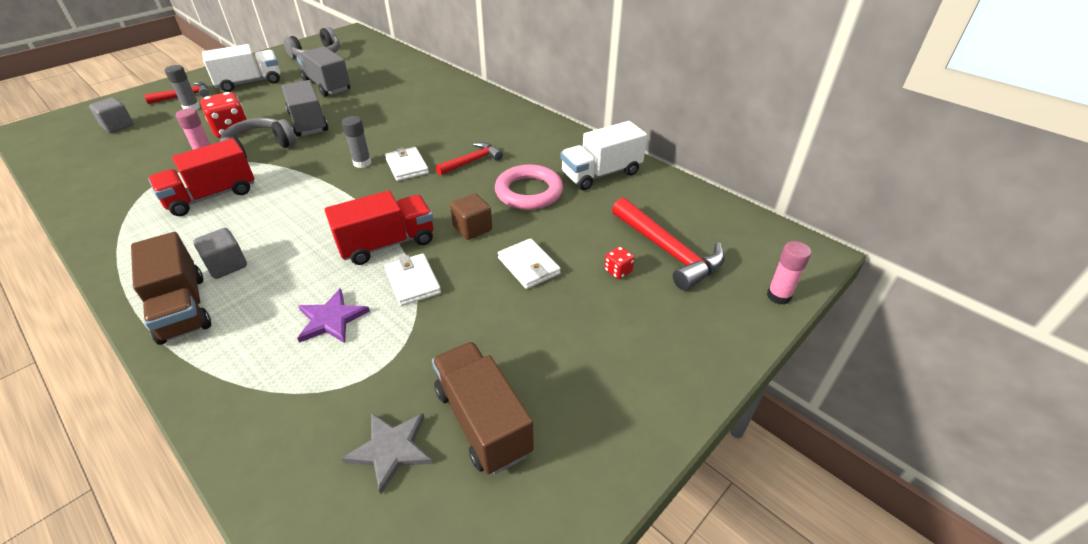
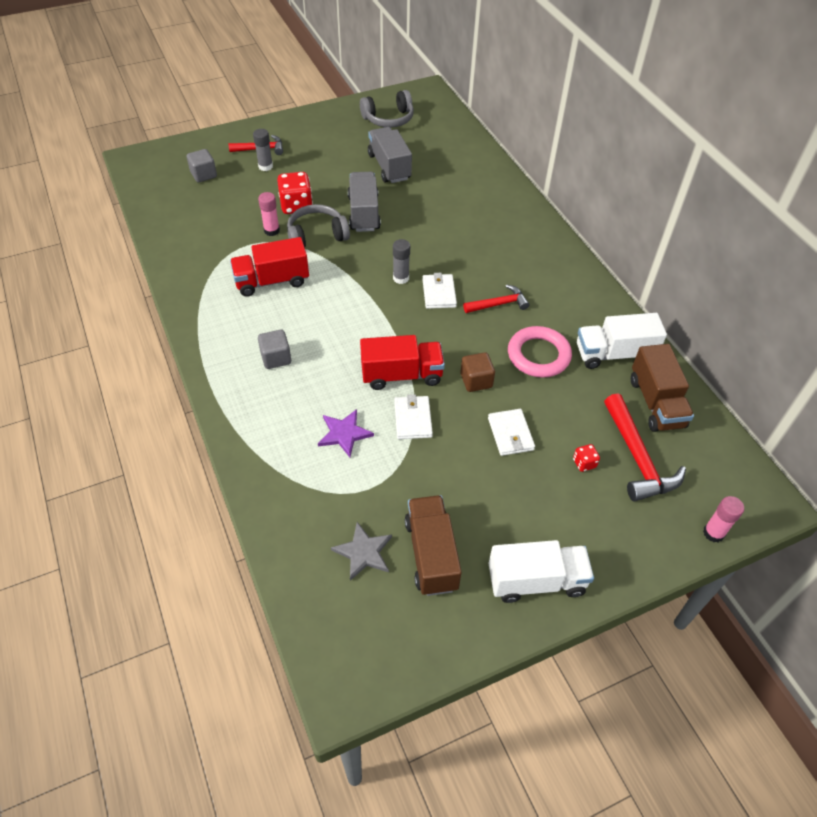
camera: 20 degrees right, 10 degrees up
brown truck [131,232,211,345] -> brown truck moved to [631,344,694,432]
white truck [202,44,280,92] -> white truck moved to [489,540,594,603]

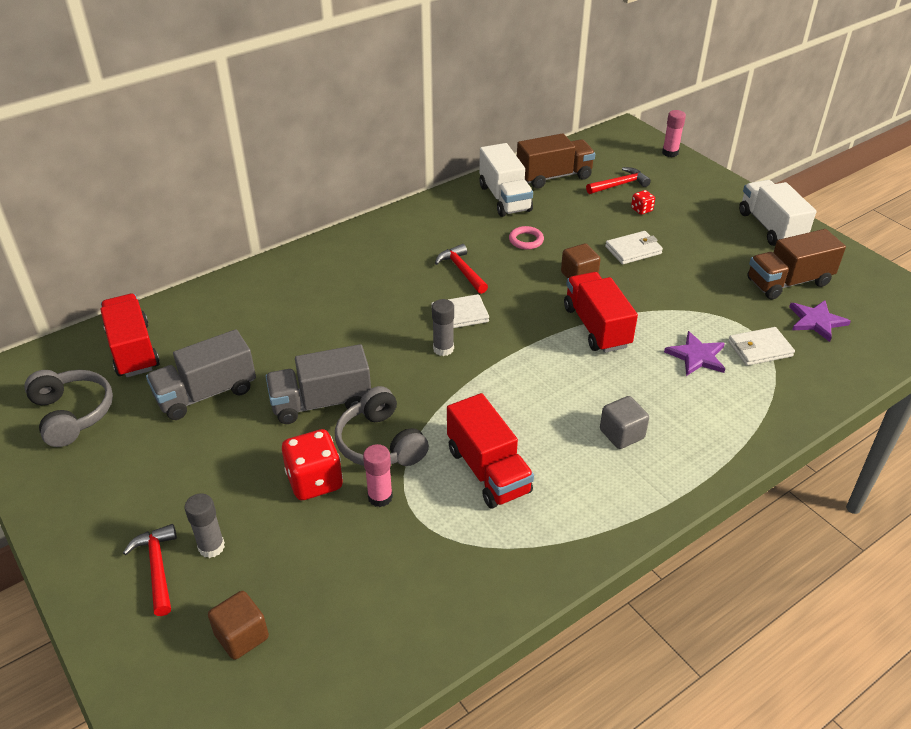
camera: 100 degrees left, 10 degrees down
grey cube [187,149,217,182] -> brown cube [208,591,269,660]
grey star [331,522,392,581] -> purple star [789,300,851,342]
white wallet [394,394,433,439] -> white wallet moved to [728,327,795,366]
pink ring [508,326,572,378] -> pink ring [509,226,544,250], size x0.53
red hammer [604,393,686,502] -> red hammer [586,167,651,194], size x0.62
none -> red truck [100,294,160,377]

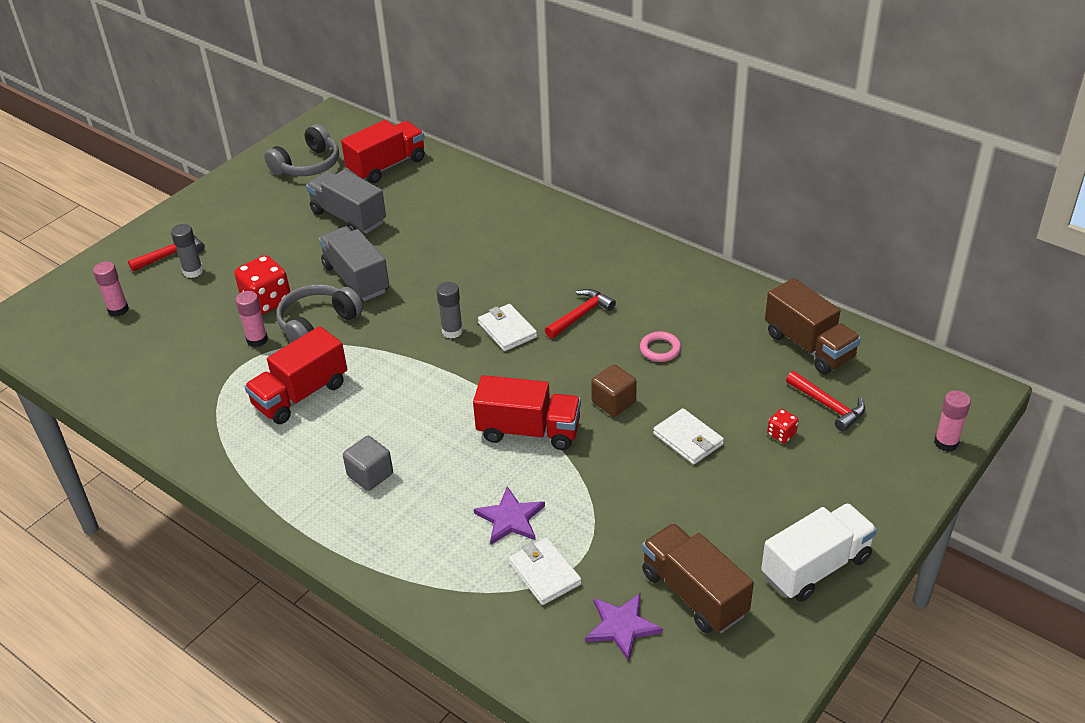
camera: 75 degrees right, 0 degrees up
brown cube [208,591,269,660] -> pink glue stick [93,262,129,317]
white truck [479,143,533,217] -> none
red truck [564,272,638,353] -> red truck turned 45 degrees clockwise [473,375,581,450]

